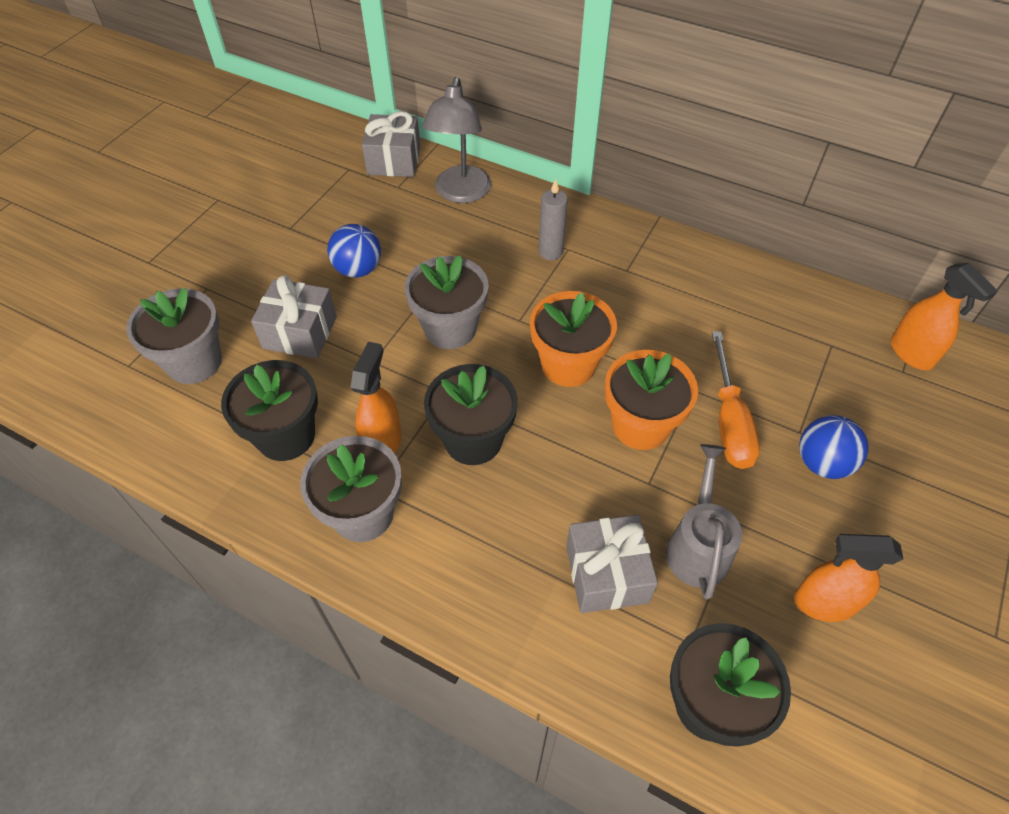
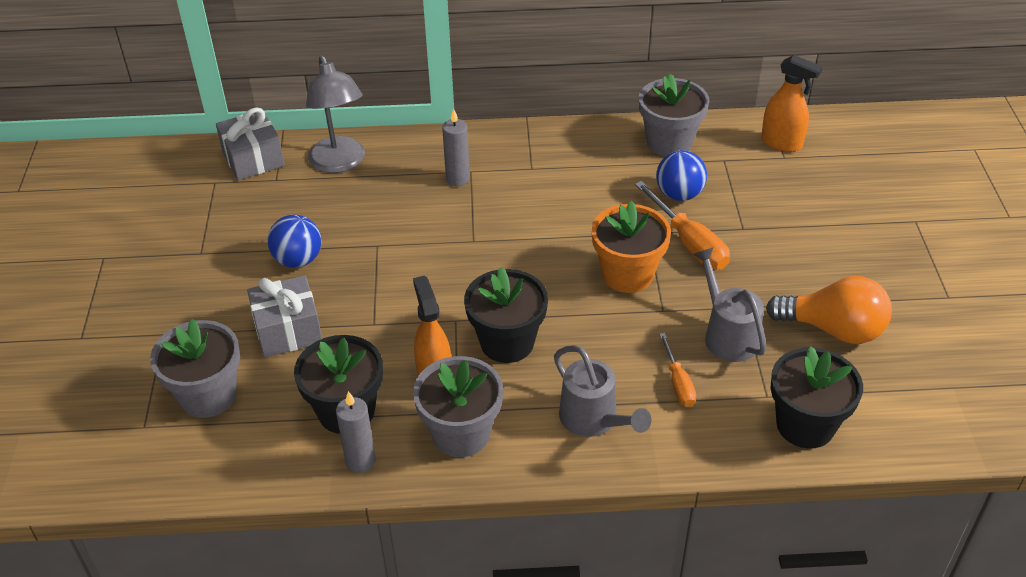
camera: 30 degrees left, 10 degrees down
grey flower pot [405,255,489,349] -> grey flower pot moved to [639,73,709,156]
orange flower pot [530,291,617,387] -> none
grey gift [566,515,658,613] -> orange screwdriver [659,333,696,407]
orange spray bottle [794,534,903,622] -> orange light bulb [766,276,892,344]
blue ball [799,415,869,479] -> blue ball moved to [656,150,707,201]
none -> grey candle [336,391,376,473]
none -> grey watering can [554,345,652,437]

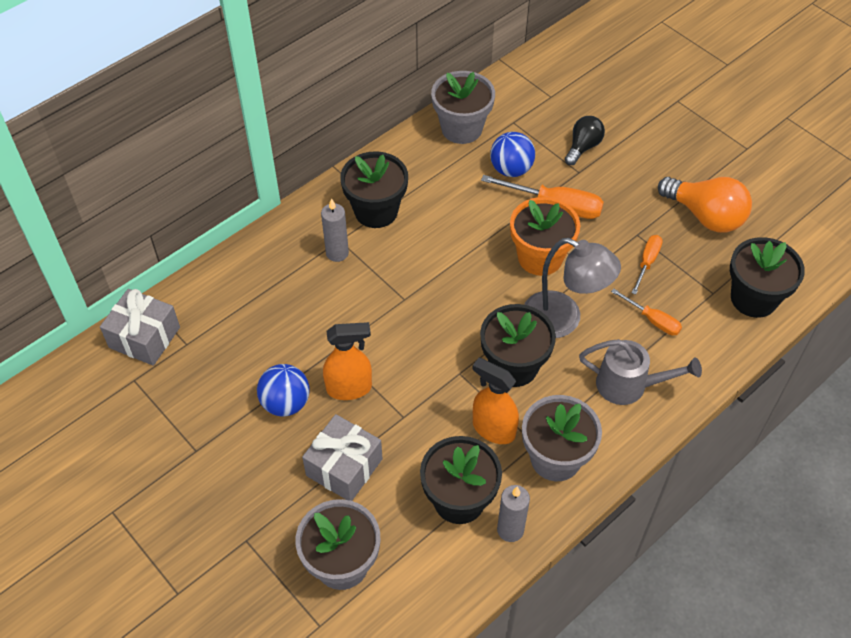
camera: 40 degrees left, 10 degrees up
grey lamp [306,55,365,173] -> grey lamp moved to [524,238,621,338]
grey watering can [693,248,767,362] -> orange screwdriver [632,235,663,295]
orange spray bottle [761,55,823,152] -> orange spray bottle moved to [323,322,372,400]
orange light bulb [766,276,892,344] -> orange light bulb turned 60 degrees clockwise [658,177,752,233]
none -> black flower pot [340,151,408,228]
none -> black light bulb [565,116,605,165]

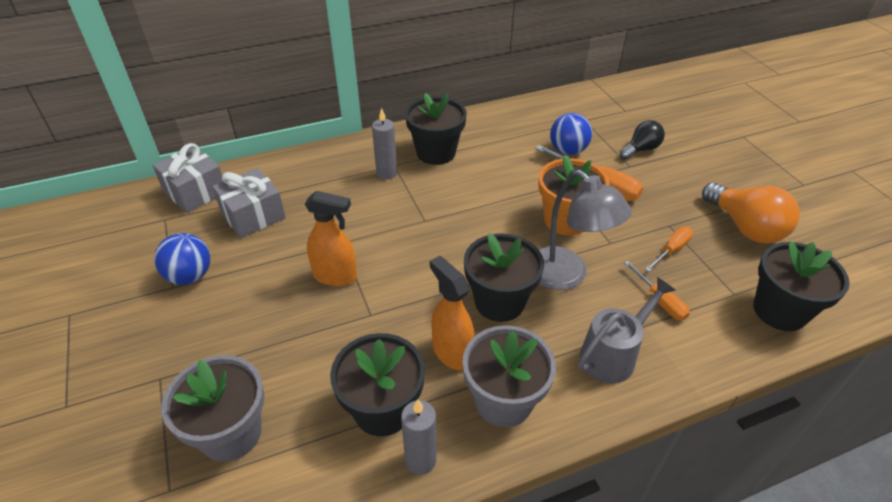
camera: 20 degrees right, 10 degrees down
blue ball [257,364,310,417] -> blue ball moved to [154,233,210,285]
grey gift [302,414,382,501] -> grey gift moved to [212,168,286,238]
grey flower pot [431,71,495,144] -> none
grey watering can [579,339,702,405] -> grey watering can turned 75 degrees counterclockwise [578,277,675,384]

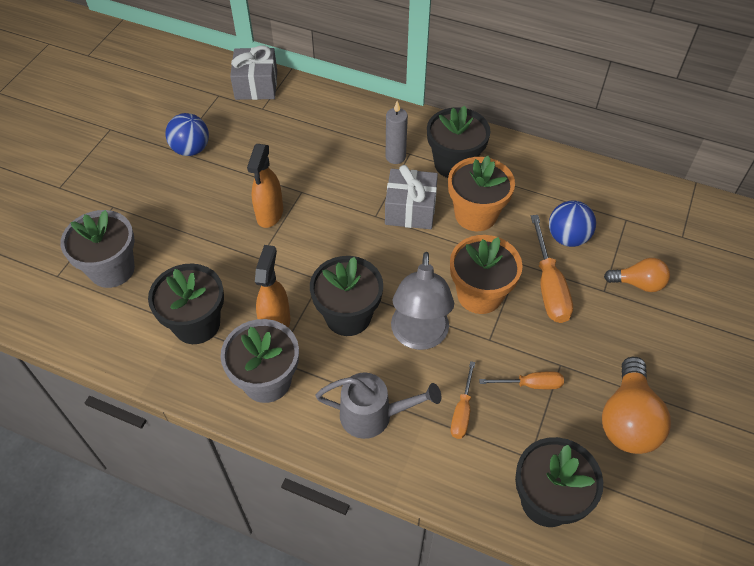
camera: 45 degrees right, 10 degrees up
grey gift [212,168,286,238] -> grey gift moved to [385,165,438,229]
orange spray bottle [305,191,357,286] -> orange spray bottle turned 45 degrees clockwise [247,144,283,228]
grey candle [401,399,437,474] -> none
black light bulb [620,120,665,160] -> orange light bulb [604,258,670,292]
none -> orange flower pot [448,156,515,231]

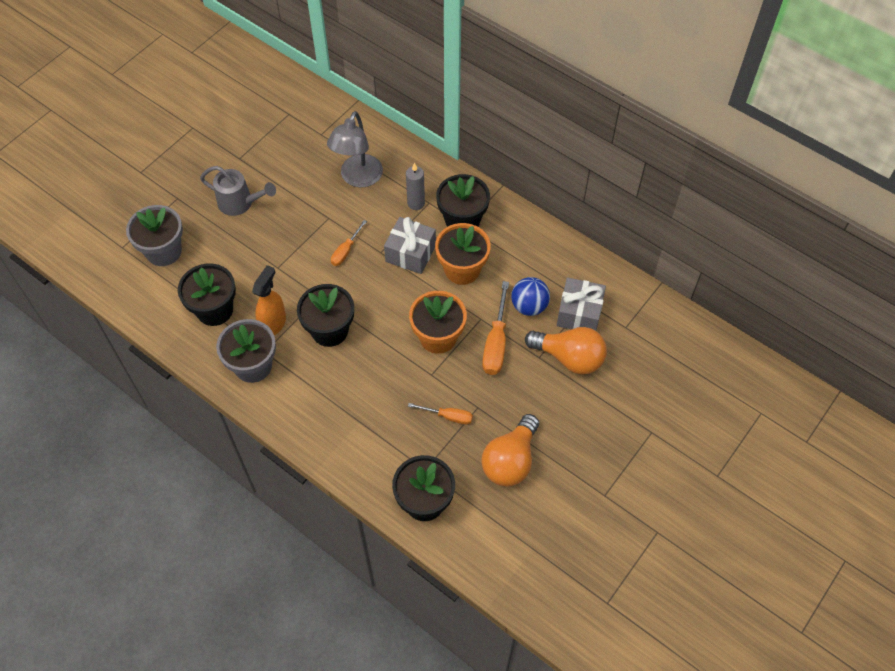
camera: 15 degrees right, 5 degrees up
blue ball [165,113,209,156] -> none
grey gift [230,45,277,100] -> grey gift moved to [557,278,606,331]
orange spray bottle [247,144,283,228] -> none
grey watering can [315,373,441,439] -> grey watering can moved to [200,166,276,216]
grey lamp [391,252,454,350] -> grey lamp moved to [327,111,383,187]
orange screwdriver [450,361,475,439] -> orange screwdriver moved to [331,220,367,266]
orange light bulb [604,258,670,292] -> orange light bulb [525,327,607,375], size x1.64

